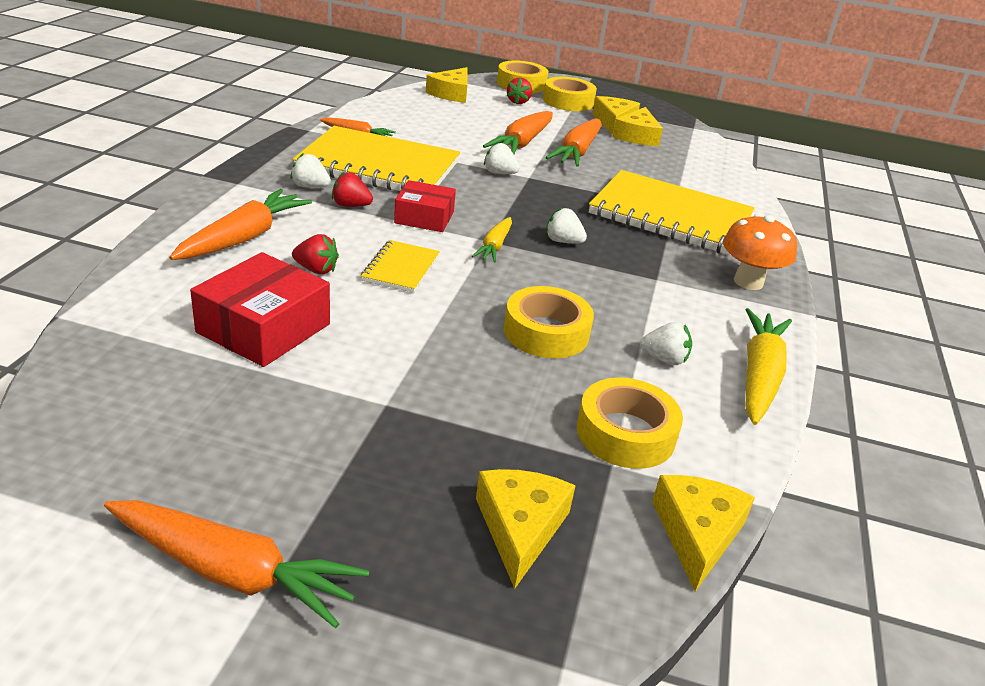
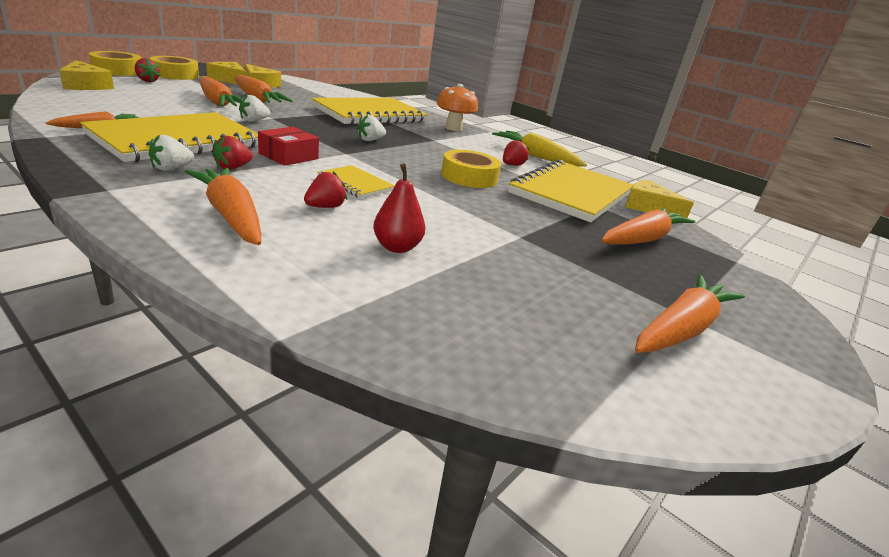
camera: 65 degrees left, 5 degrees down
red box [190,252,330,367] -> red pear [373,163,425,253]
yellow carrot [472,217,512,263] -> none
yellow cheese [476,469,576,589] -> orange carrot [601,208,695,245]
yellow tape [577,378,683,469] -> yellow notebook [508,160,633,222]
white strawberry [640,322,692,365] -> red strawberry [503,139,529,166]

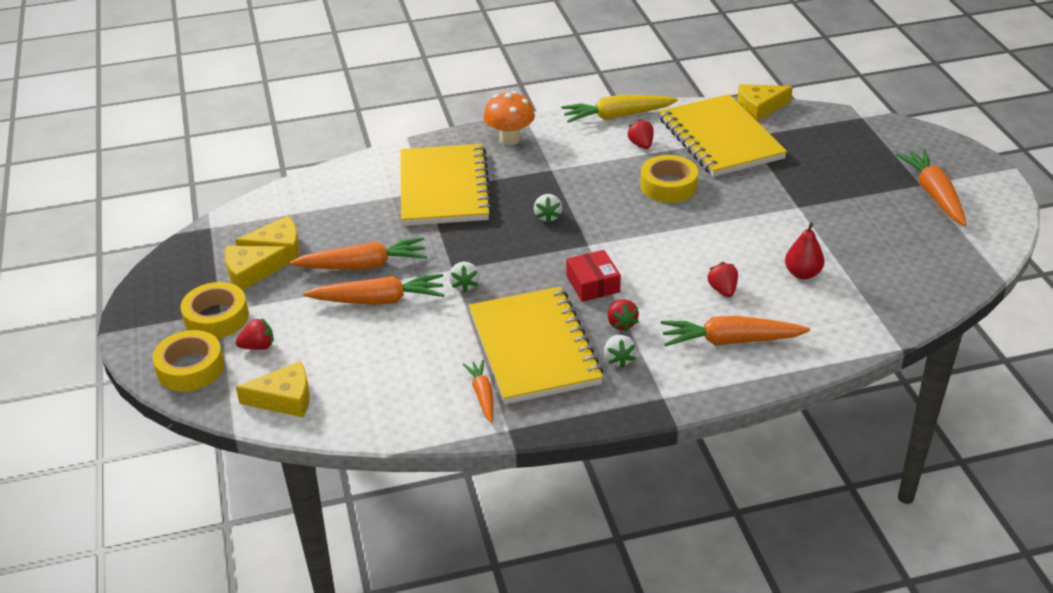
camera: 50 degrees left, 10 degrees up
yellow notebook [317,165,395,199] -> none
orange carrot [601,208,695,245] -> none

